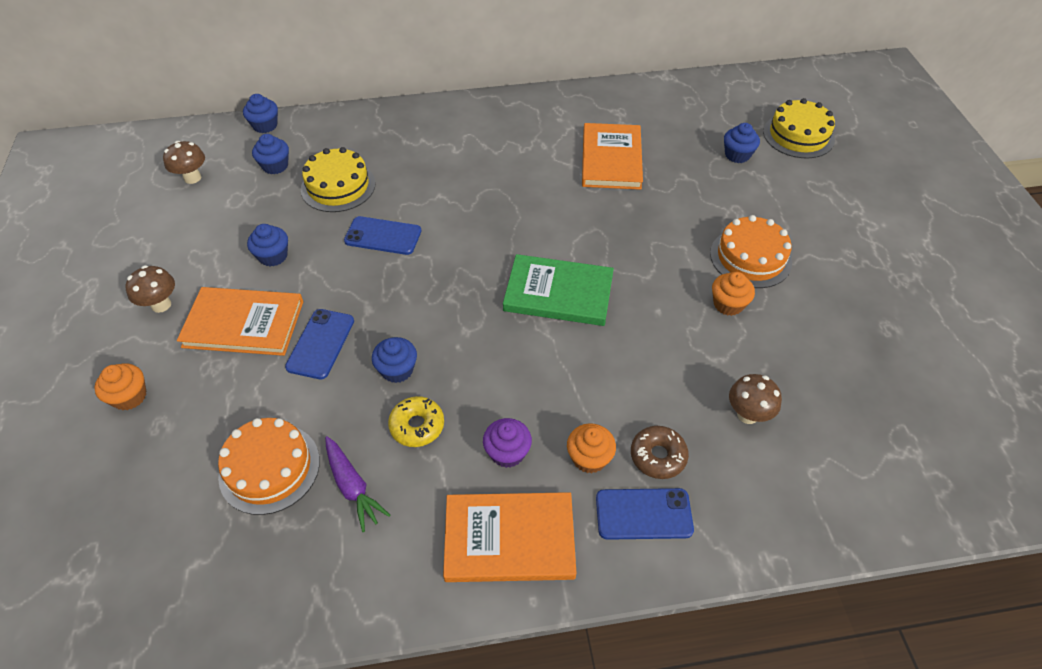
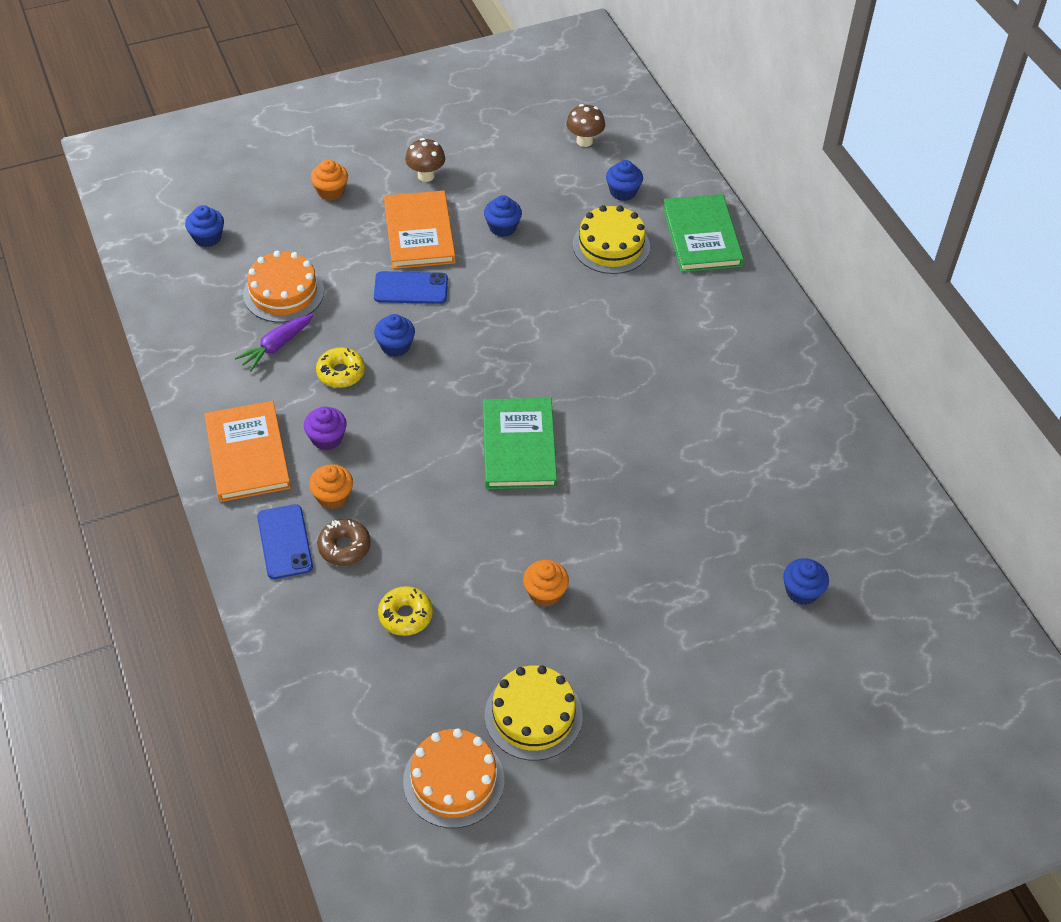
camera: 75 degrees right, 0 degrees up
blue cupcake [243,94,278,133] -> blue cupcake moved to [185,205,224,247]
blue phone [344,216,421,255] -> none
orange book [582,123,643,190] -> none
orange cake [710,215,792,288] -> orange cake moved to [403,728,504,828]
brown mushroom [729,374,782,424] -> yellow donut [378,586,433,636]
yellow cake [763,98,835,158] -> yellow cake moved to [485,665,583,761]
none -> green book [663,194,744,272]

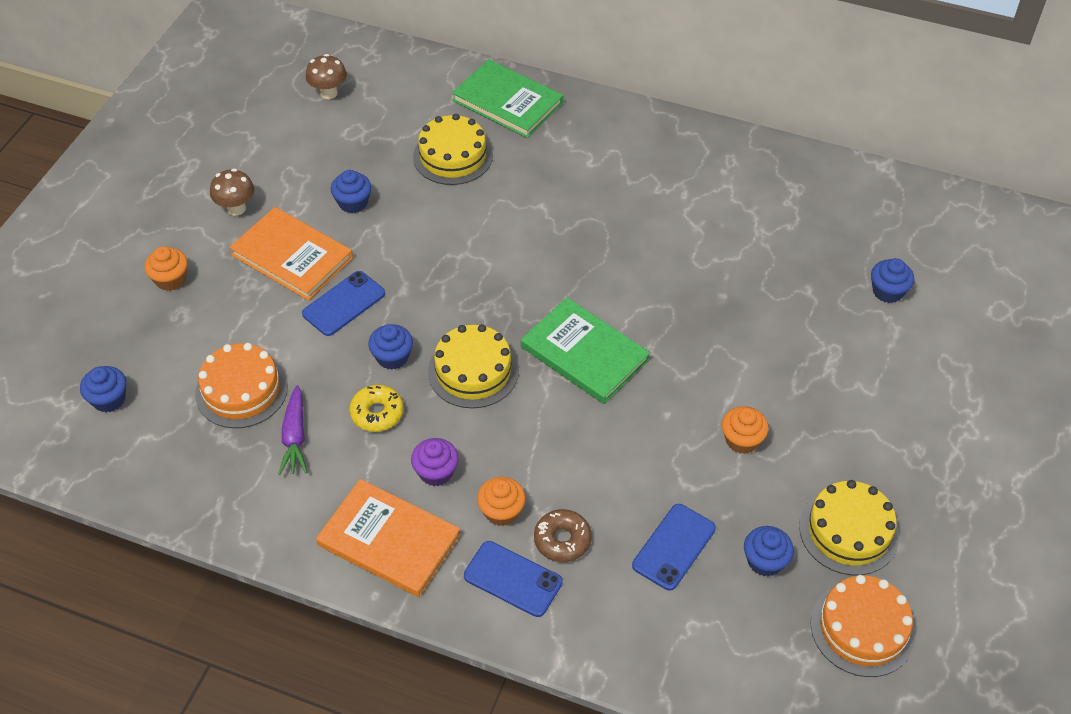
camera: 45 degrees left, 0 degrees up
yellow donut [378,586,433,636] -> blue phone [632,504,716,591]
blue cupcake [606,160,643,201] -> blue cupcake moved to [744,526,794,577]
none -> yellow cake [428,324,519,408]

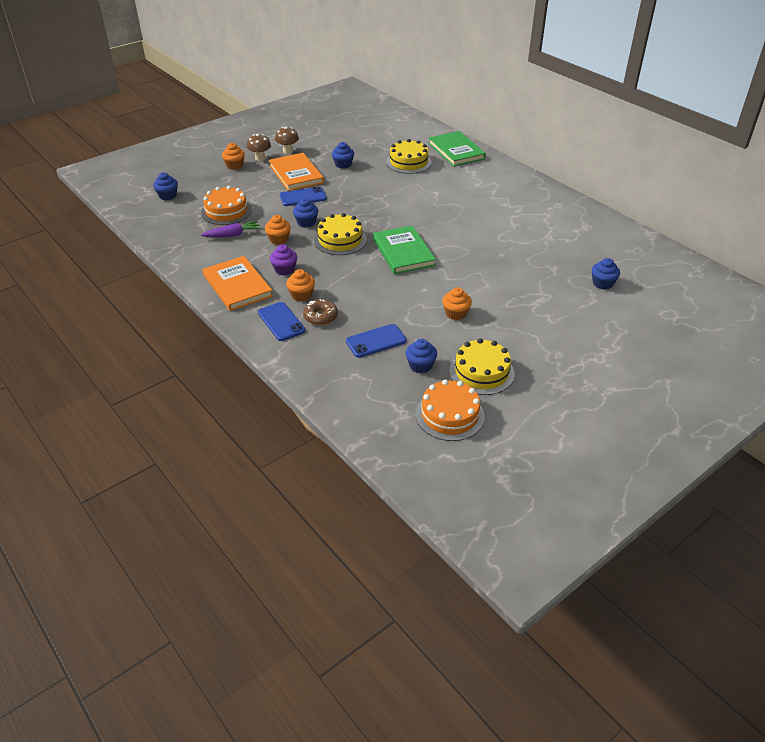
camera: 30 degrees right, 10 degrees down
purple carrot [278,385,307,475] -> purple carrot turned 135 degrees counterclockwise [201,221,261,237]
brown mushroom [306,54,347,99] -> brown mushroom moved to [247,134,271,161]
yellow donut [350,385,404,432] -> orange cupcake [265,215,291,245]

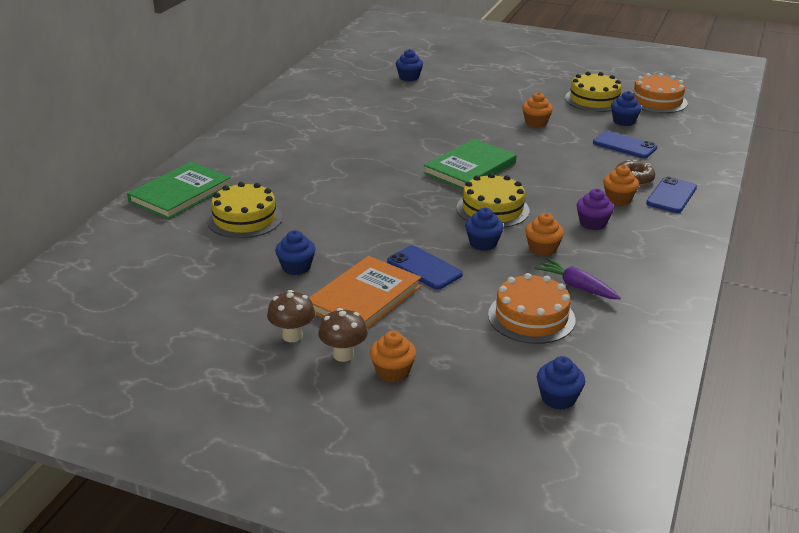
camera: 120 degrees left, 10 degrees down
orange book [203,256,273,311] -> none

